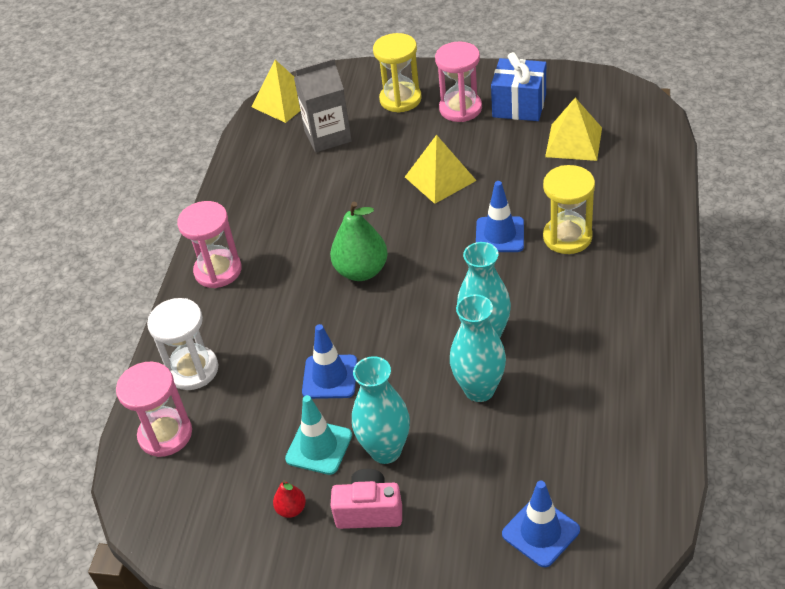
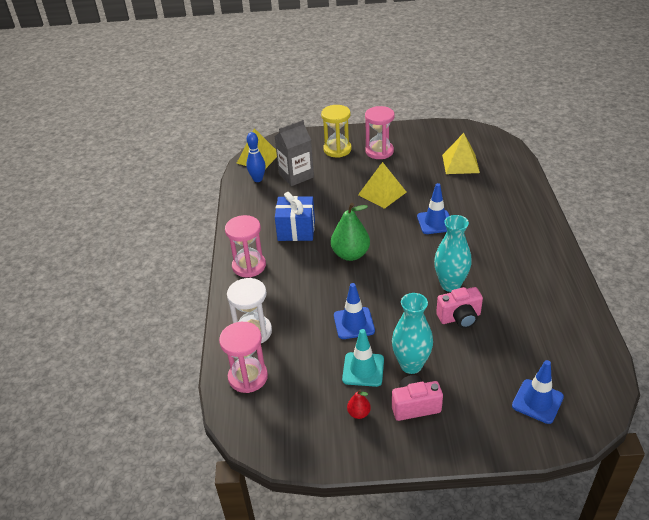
camera: 15 degrees left, 5 degrees down
turquoise vase [450,294,506,402] -> pink camera [436,287,483,328]
blue gift [491,52,546,121] -> blue gift moved to [275,192,315,241]
yellow hourglass [543,165,595,254] -> none
none -> blue bowling pin [246,132,266,182]

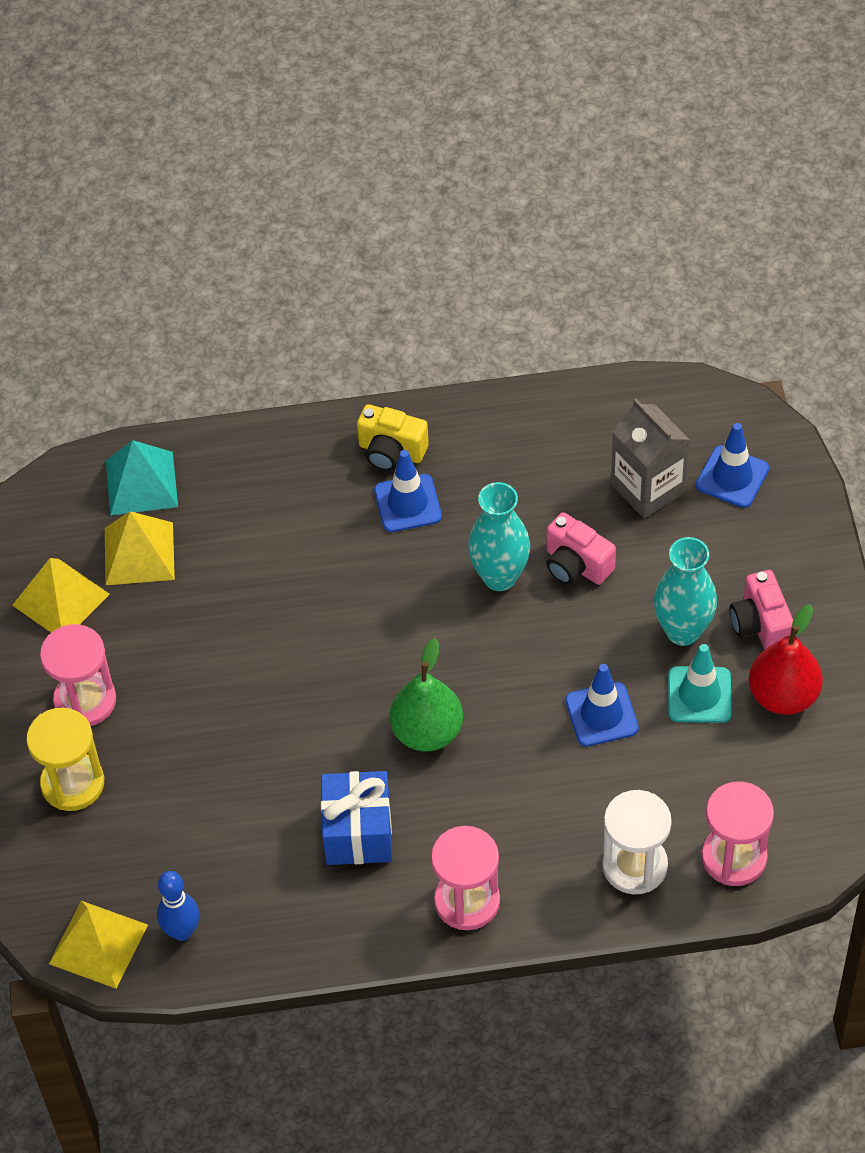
camera: 95 degrees left, 15 degrees up
grey carton [275,120,314,186] -> grey carton moved to [611,398,690,519]
red pear [347,389,371,419] -> red pear [749,604,823,715], size x2.07
yellow pyramid [358,162,407,209] -> yellow pyramid moved to [12,558,110,633]
blue traffic cone [417,183,450,234] -> blue traffic cone moved to [374,450,442,532]
pink camera [436,287,483,328] -> pink camera turned 150 degrees clockwise [546,512,616,585]
none -> turquoise pyramid [106,440,178,516]
none -> yellow camera [357,404,429,471]

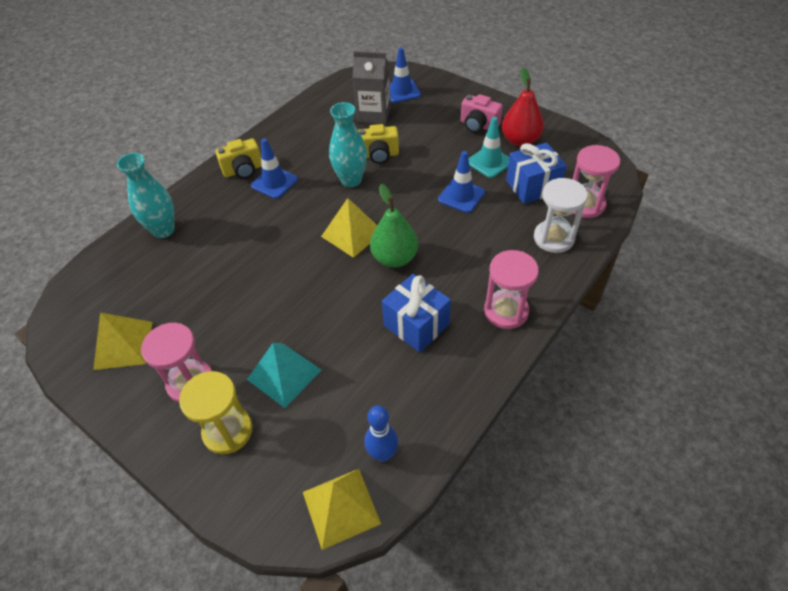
camera: 45 degrees left, 5 degrees down
yellow pyramid [105,511,175,585] -> yellow pyramid moved to [321,198,377,258]
turquoise pyramid [106,440,178,516] -> turquoise pyramid moved to [247,343,321,408]
pink camera [546,512,616,585] -> yellow camera [358,124,399,164]
turquoise vase [654,537,717,646] -> turquoise vase moved to [117,153,175,238]
none -> blue gift [506,143,567,204]

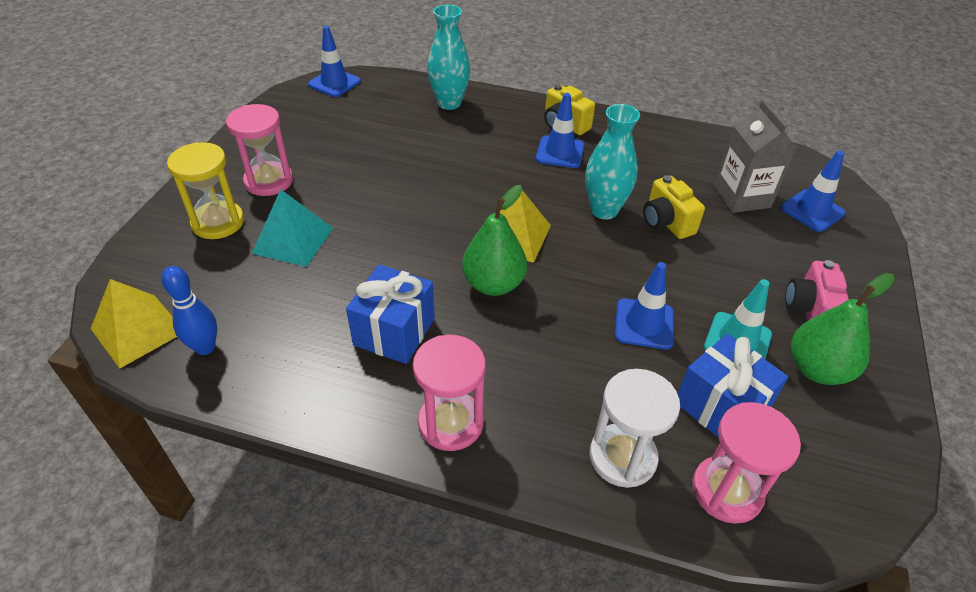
camera: 65 degrees right, 5 degrees down
yellow pyramid [93,312,153,370] -> none
red pear [502,68,544,147] -> green pear [791,273,894,385]
none -> blue traffic cone [308,26,361,97]

